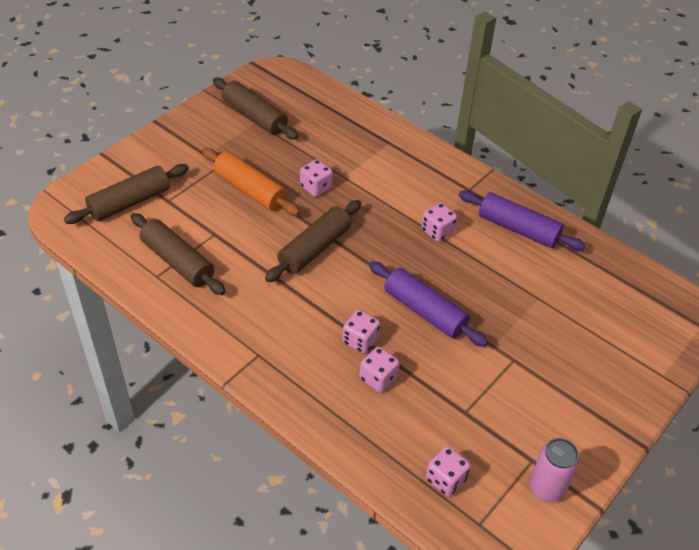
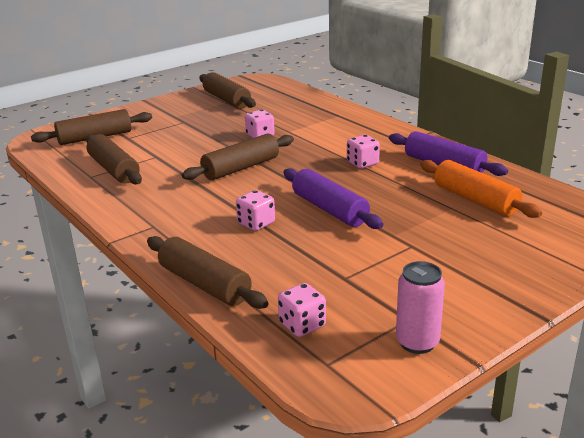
camera: 15 degrees right, 20 degrees down
orange rolling pin [202,148,300,216] -> orange rolling pin moved to [420,160,542,218]
pink dice [360,347,400,392] -> none
none -> brown rolling pin [147,236,268,309]

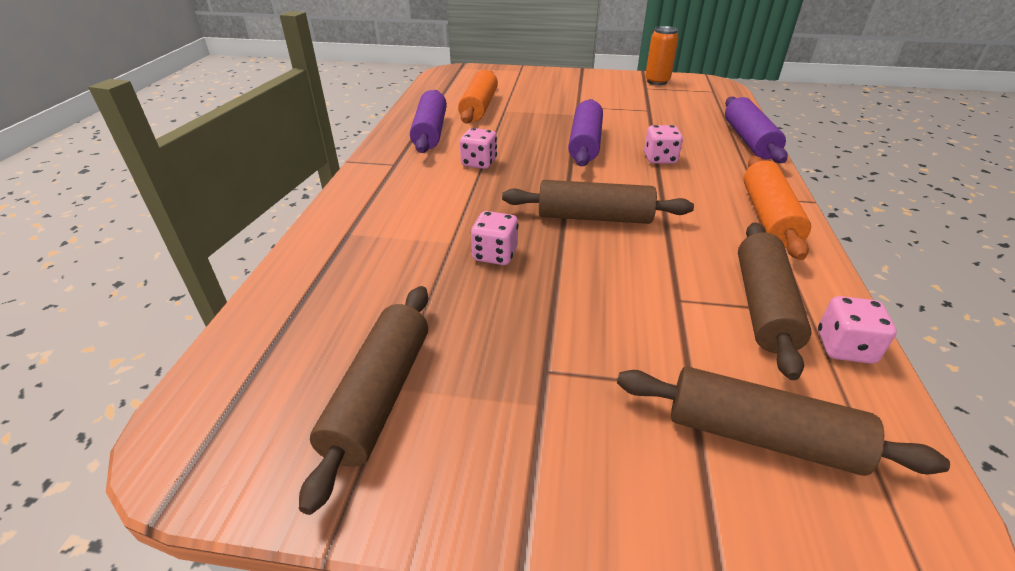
camera: 135 degrees left, 10 degrees up
brown rolling pin [147,236,268,309] -> purple rolling pin [725,96,788,163]
pink dice [278,283,326,337] -> pink dice moved to [818,296,897,364]
pink can [396,261,445,354] -> orange can [645,26,679,85]
none -> orange rolling pin [743,156,811,260]

